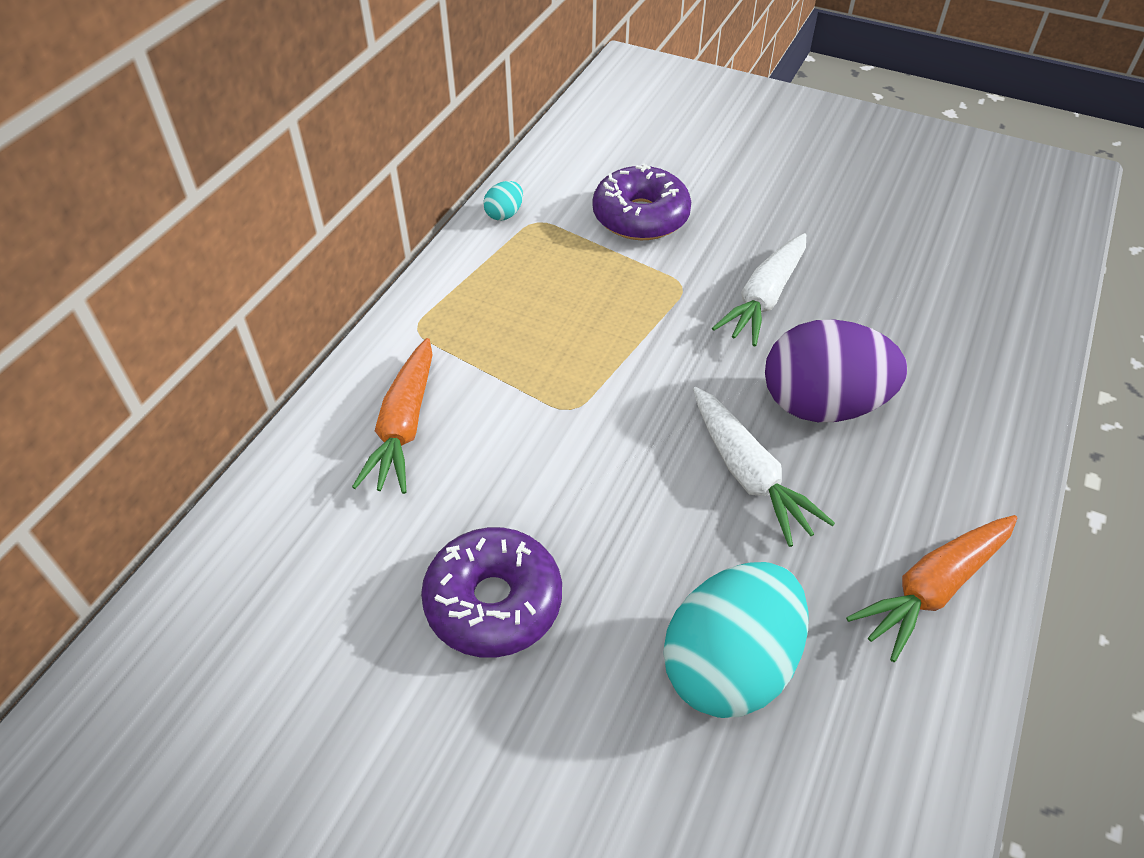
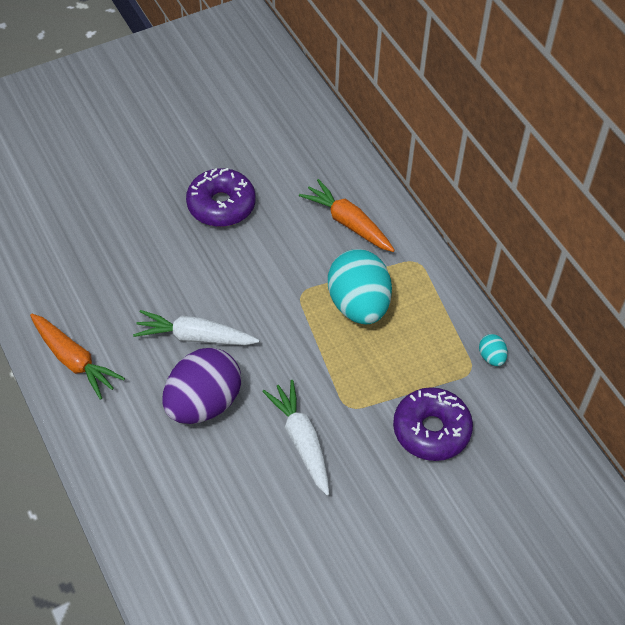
camera: 125 degrees right, 5 degrees up
turquoise egg [664,562,809,718] -> turquoise egg moved to [328,249,392,324]
orange carrot [846,515,1018,662] -> orange carrot turned 135 degrees clockwise [30,314,125,400]

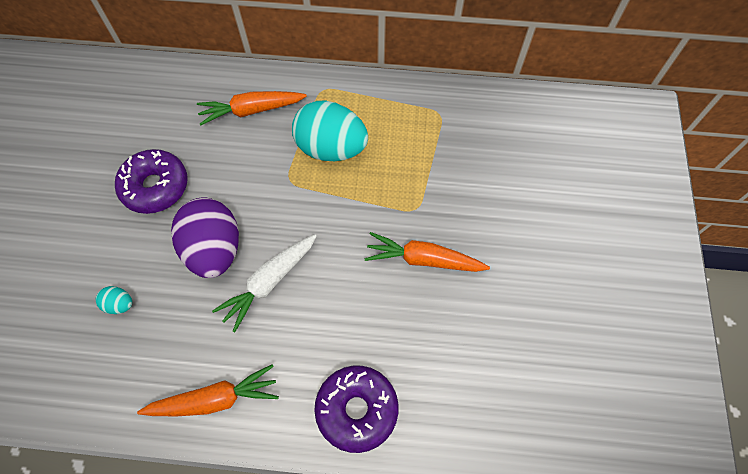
camera: 55 degrees left, 10 degrees up
purple egg [162,348,241,424] -> purple egg moved to [171,198,239,278]
white carrot [262,380,329,496] -> orange carrot [365,232,490,272]
purple donut [393,387,473,461] -> purple donut moved to [314,365,398,453]
turquoise egg [479,334,508,366] -> turquoise egg moved to [96,286,132,314]

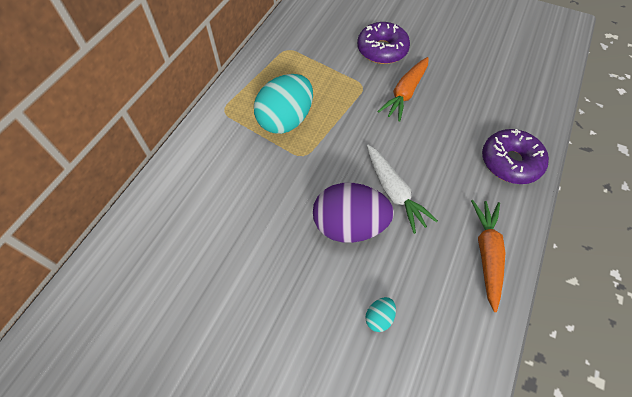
camera: 70 degrees left, 5 degrees down
purple donut [115,149,187,214] -> purple donut moved to [357,22,410,64]
orange carrot [197,91,307,126] -> none

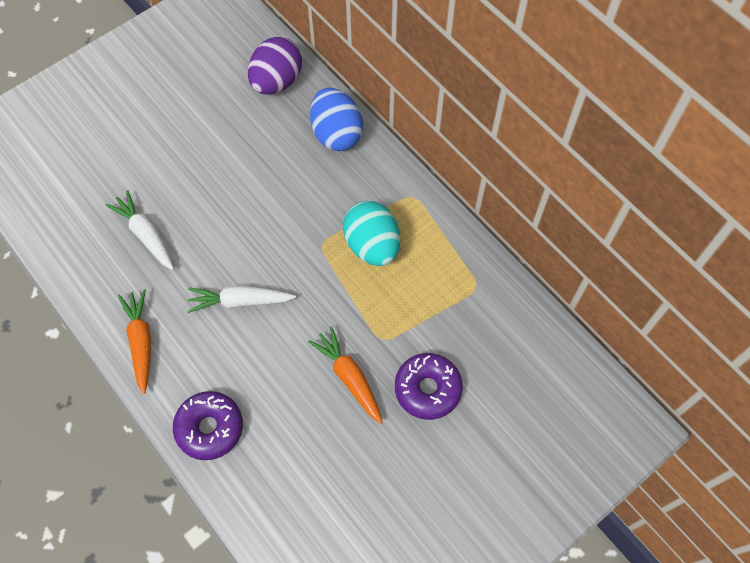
camera: 115 degrees right, 5 degrees up
purple egg [313,183,394,243] -> purple egg moved to [248,37,302,95]
turquoise egg [365,297,396,332] -> white carrot [106,190,174,270]
orange carrot [471,200,505,312] -> orange carrot turned 135 degrees counterclockwise [118,289,151,394]
none -> blue egg [310,88,363,151]

